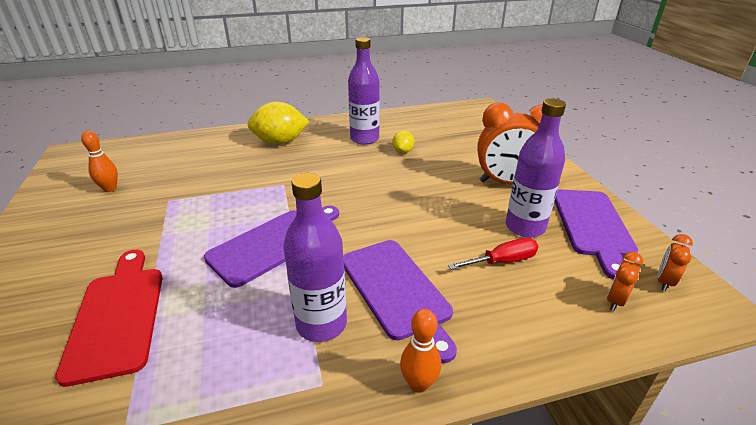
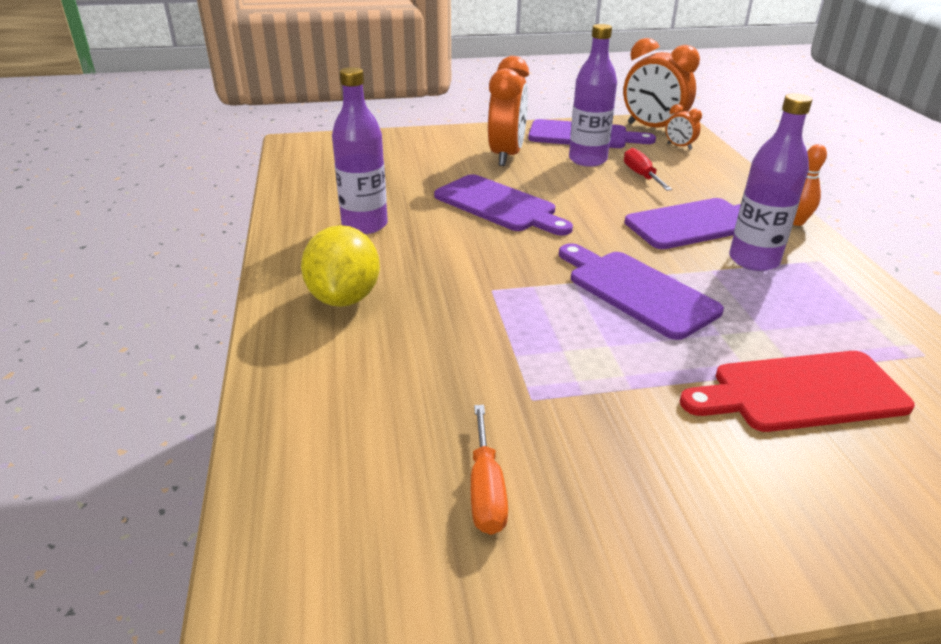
camera: 85 degrees left, 0 degrees up
orange bowling pin [81,131,118,192] -> orange screwdriver [471,405,508,535]
yellow lemon [392,131,414,153] -> none
orange clock [657,234,693,291] -> orange clock [623,38,700,128], size x2.18
none -> purple cutting board [434,174,573,236]

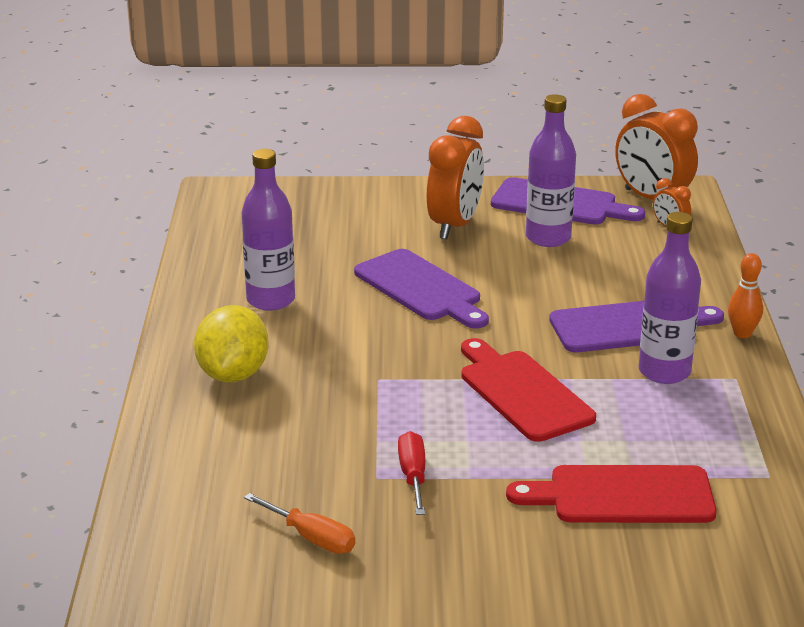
camera: 10 degrees right, 5 degrees down
orange screwdriver [471,405,508,535] -> orange screwdriver turned 60 degrees counterclockwise [244,493,355,554]
purple cutting board [559,243,724,340] -> red cutting board [461,338,596,442]
red screwdriver [624,148,672,191] -> red screwdriver moved to [398,431,425,515]

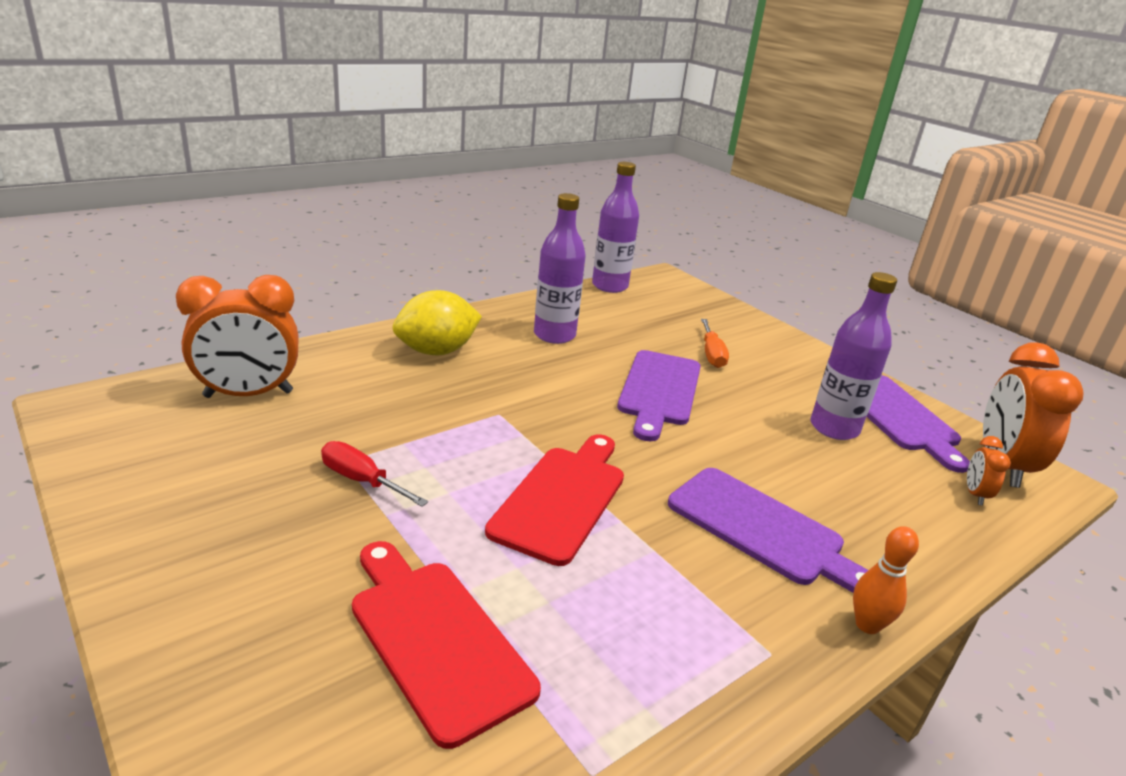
camera: 50 degrees right, 0 degrees up
orange screwdriver [244,493,355,554] -> orange screwdriver moved to [701,319,729,368]
red screwdriver [398,431,425,515] -> red screwdriver turned 105 degrees counterclockwise [321,441,428,507]
orange clock [427,116,484,239] -> orange clock moved to [176,275,299,398]
purple bottle [639,212,701,384] -> purple bottle moved to [592,162,639,293]

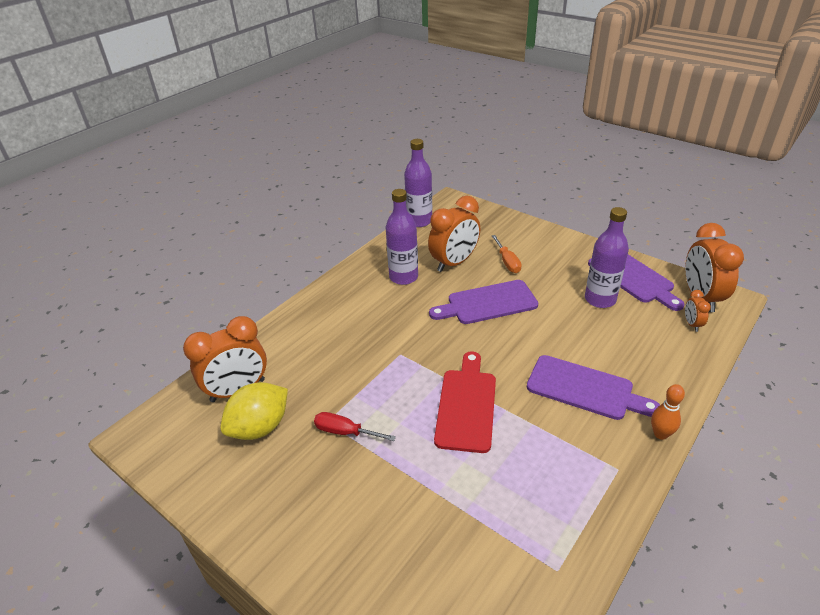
camera: 10 degrees left, 10 degrees up
red cutting board [352,541,541,749] -> none
yellow lemon [393,290,482,355] -> yellow lemon moved to [220,382,288,440]
purple cutting board [617,350,701,441] -> purple cutting board turned 75 degrees clockwise [429,280,538,324]
none -> orange clock [428,196,480,272]

